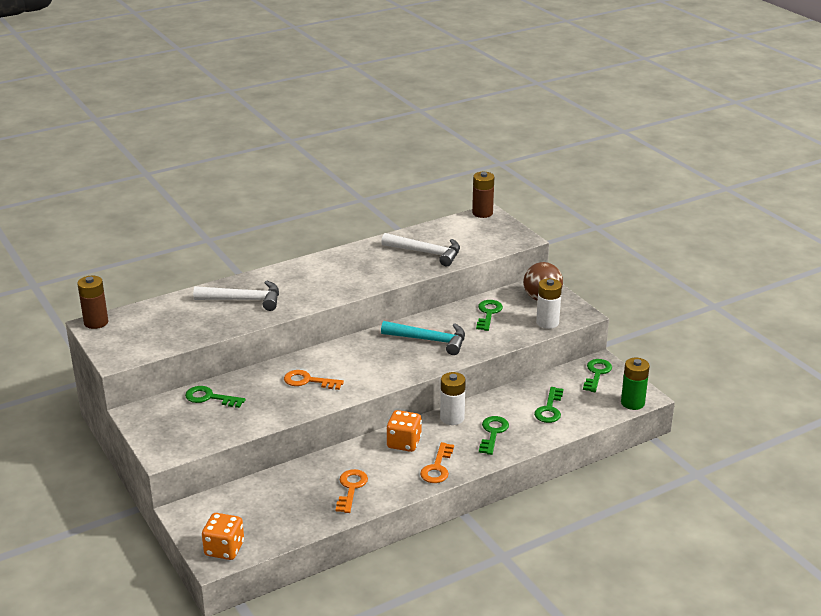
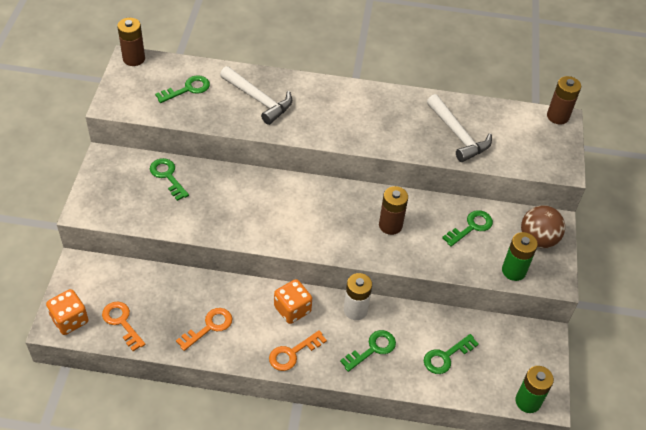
camera: 35 degrees right, 20 degrees up
orange key [284,370,344,390] -> orange key moved to [102,302,145,351]
turquoise hammer [381,321,465,355] -> brown battery [379,186,408,235]
white battery [536,278,562,329] -> green battery [502,232,538,281]
green key [583,359,612,392] -> green key moved to [155,75,210,103]

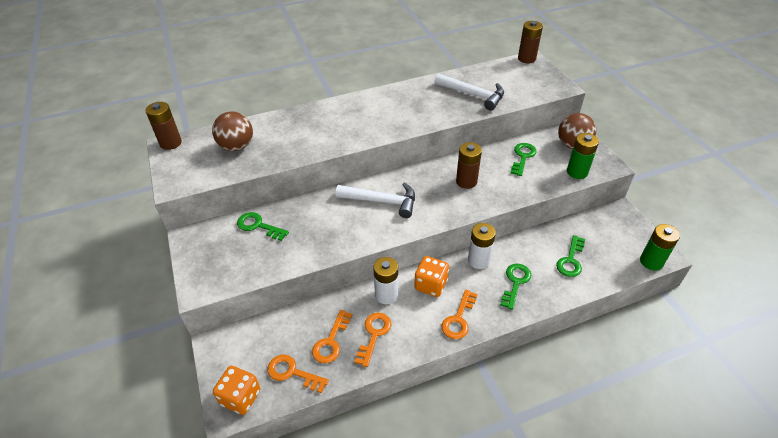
camera: 25 degrees left, 5 degrees down
green key [155,75,210,103] -> brown ball [212,111,253,151]
white hammer [220,66,292,125] -> white hammer moved to [336,182,415,218]
none -> orange key [312,310,352,363]
none -> white battery [373,257,398,304]

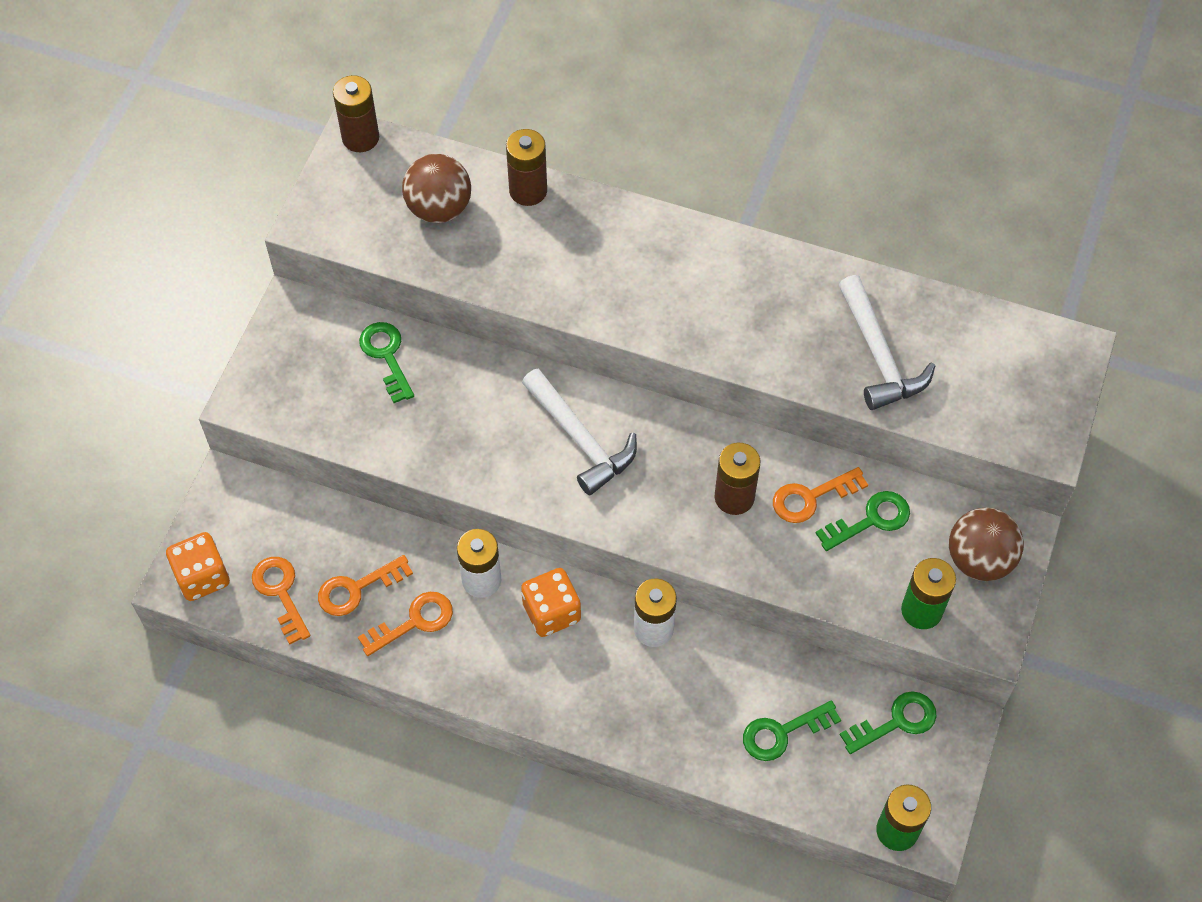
camera: 40 degrees right, 15 degrees up
orange key [441,290,477,339] -> orange key moved to [773,467,868,523]
green key [500,264,531,310] -> green key moved to [840,691,937,754]
brown battery [518,21,543,64] -> brown battery moved to [506,129,547,206]

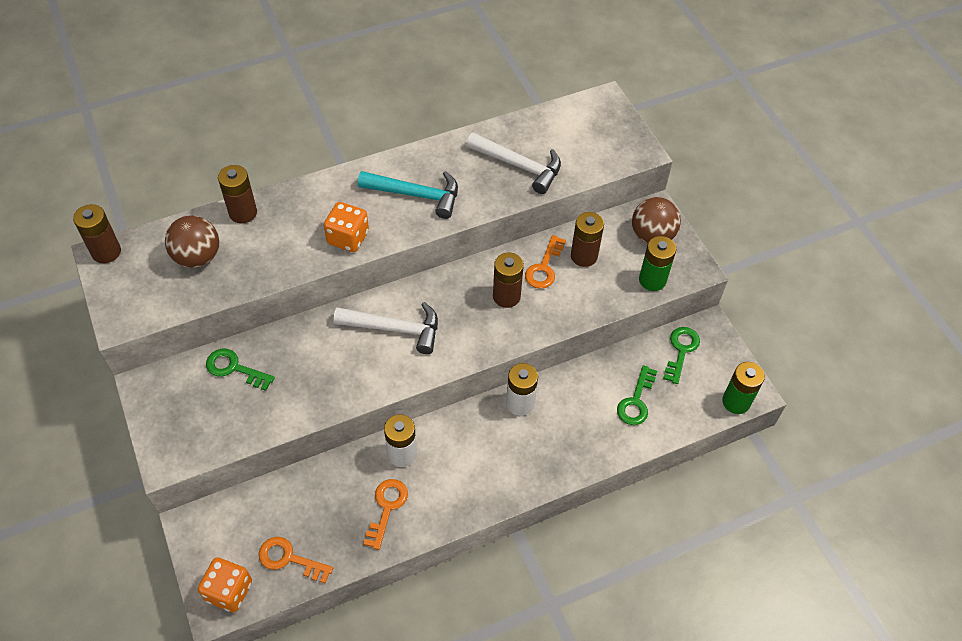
camera: 45 degrees left, 5 degrees down
orange key [318,555,413,616] -> none
orange dice [521,568,581,637] -> orange dice moved to [324,202,369,252]
green key [815,491,910,551] -> brown battery [571,212,604,267]
none -> turquoise hammer [358,171,458,219]

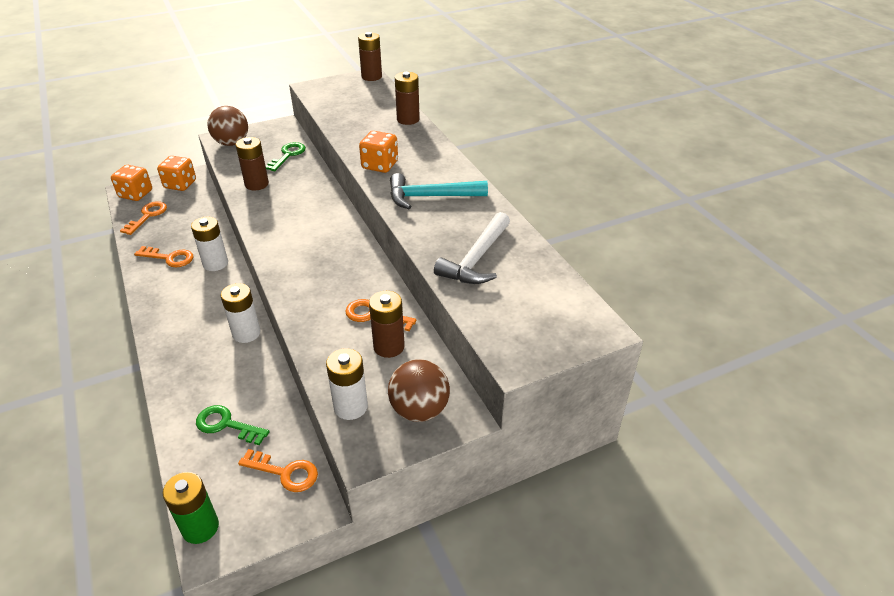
camera: 90 degrees right, 15 degrees down
brown ball [165,215,219,268] -> brown ball moved to [208,106,248,146]
white hammer [333,302,438,354] -> none
turquoise hammer [358,171,458,219] -> turquoise hammer turned 75 degrees clockwise [390,173,488,209]
brown battery [493,252,524,308] -> brown battery moved to [236,137,269,190]
green battery [639,236,676,291] -> white battery [326,348,368,420]
green key [663,327,700,384] -> orange key [238,449,318,492]
none -> orange dice [157,156,196,191]

